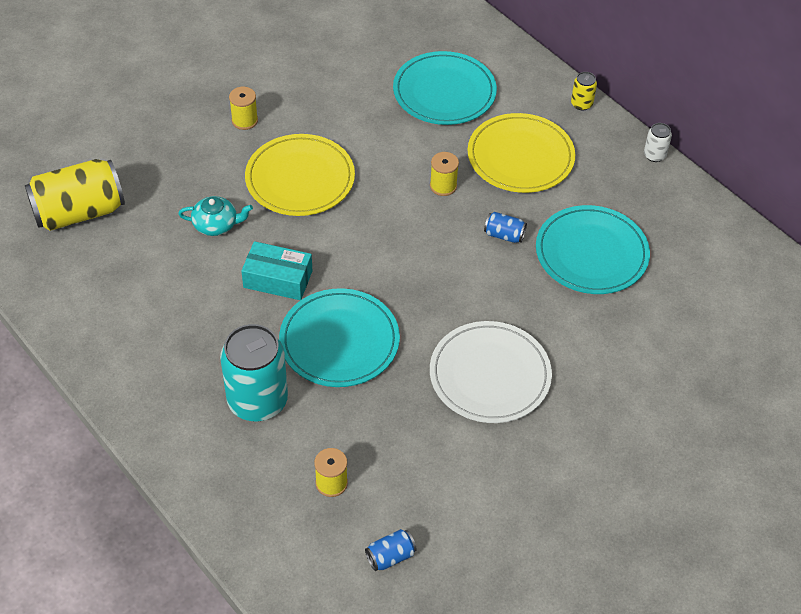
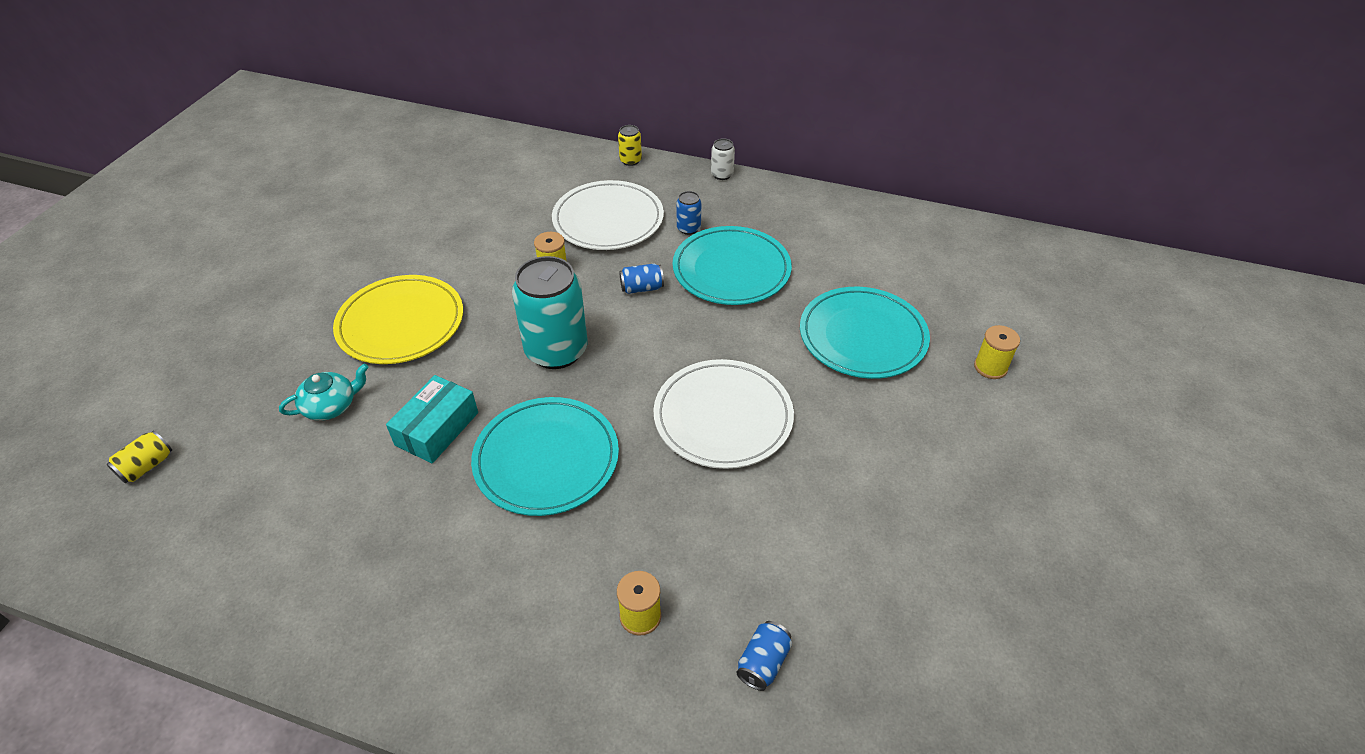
camera: 30 degrees left, 5 degrees down
yellow can [25,159,125,231] -> yellow can [107,431,172,483], size x0.44
turquoise can [220,324,288,421] -> turquoise can moved to [512,256,588,369]
yellow spool [229,87,258,130] -> yellow spool moved to [974,325,1020,379]
turquoise box [241,241,312,300] -> turquoise box turned 45 degrees counterclockwise [386,375,478,463]
turquoise plate [393,51,497,125] -> turquoise plate moved to [800,287,930,379]
yellow plate [468,113,575,193] -> white plate [552,180,664,250]
none -> blue can [677,191,701,235]

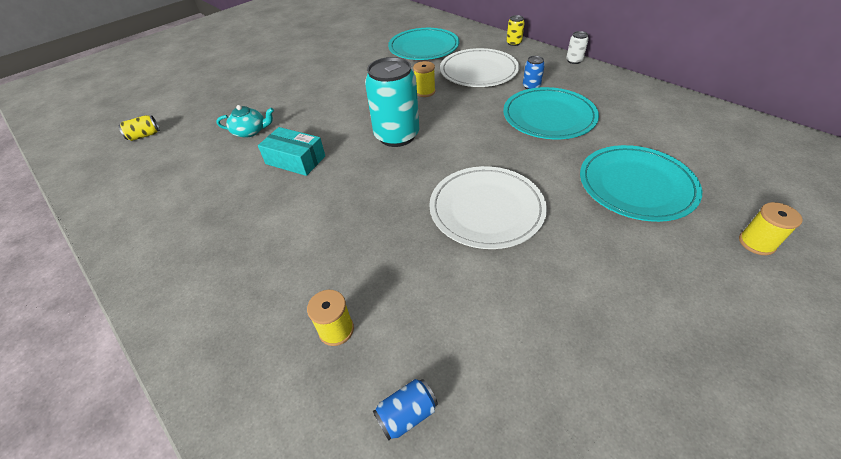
camera: 30 degrees right, 0 degrees up
yellow plate [333,275,463,364] -> none
turquoise box [386,375,478,463] -> turquoise box turned 60 degrees clockwise [258,127,325,176]
turquoise plate [471,397,619,516] -> turquoise plate moved to [388,28,459,60]
blue can [619,264,664,294] -> none

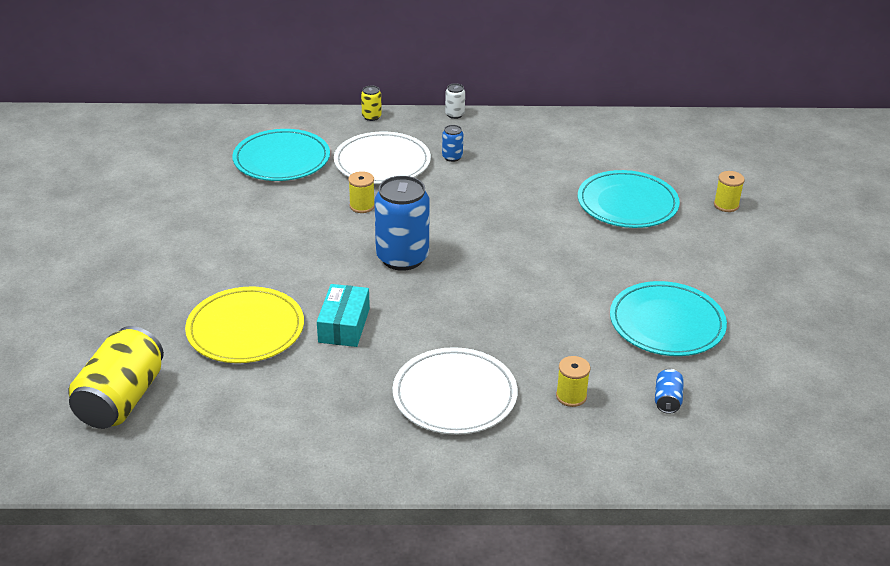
camera: 50 degrees left, 10 degrees down
yellow can [119,115,160,141] -> yellow can [68,326,164,429], size x2.27
turquoise teapot [216,105,274,138] -> yellow plate [185,286,304,363]
turquoise box [258,127,325,176] -> turquoise box turned 60 degrees counterclockwise [317,284,370,347]
turquoise can [365,57,419,147] -> blue can [374,176,430,271]
white plate [429,166,547,249] -> white plate moved to [393,347,518,435]
turquoise plate [503,87,599,139] -> turquoise plate moved to [610,281,727,356]

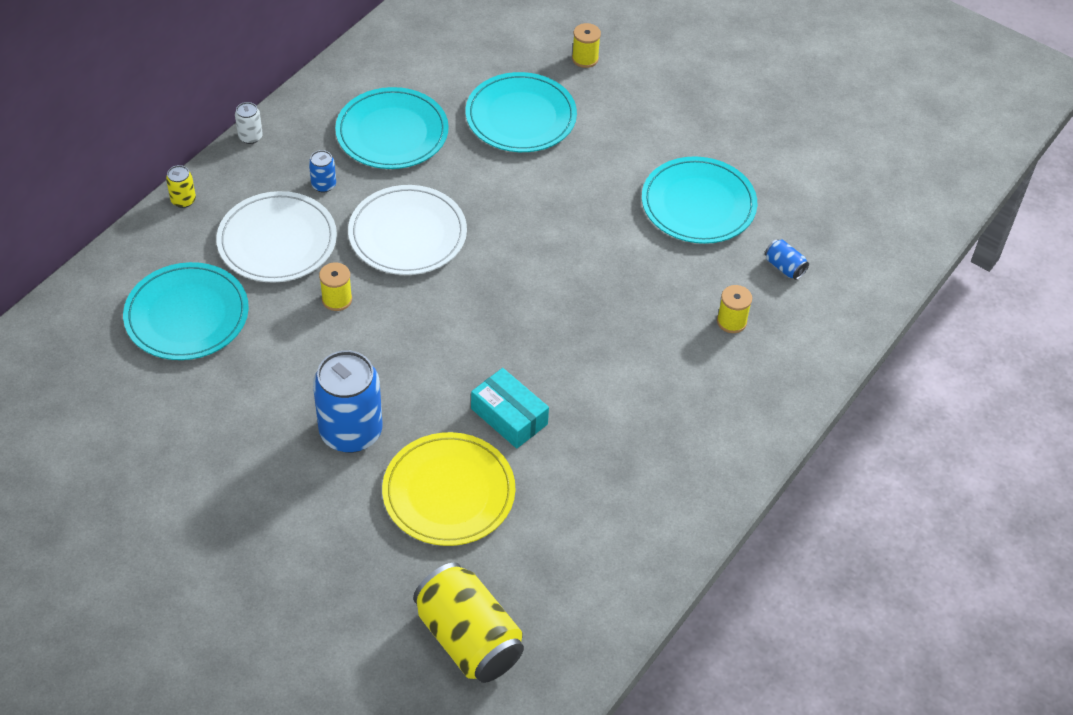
camera: 55 degrees left, 15 degrees up
blue can [374,176,430,271] -> blue can moved to [313,350,383,453]
white plate [393,347,518,435] -> white plate moved to [348,185,467,275]
none -> turquoise plate [335,87,449,169]

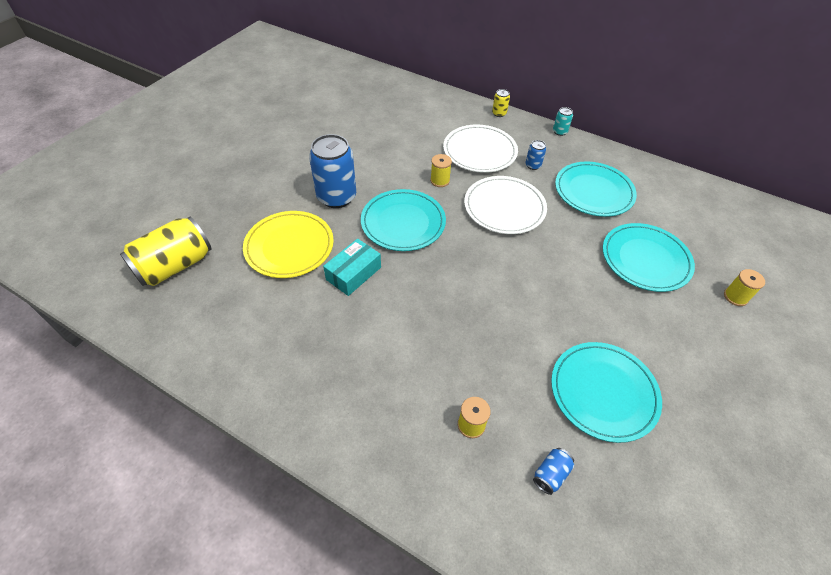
camera: 85 degrees right, 0 degrees up
turquoise plate [123,262,249,360] -> turquoise plate moved to [361,189,446,251]
white can [235,102,263,144] -> turquoise can [553,107,573,136]

